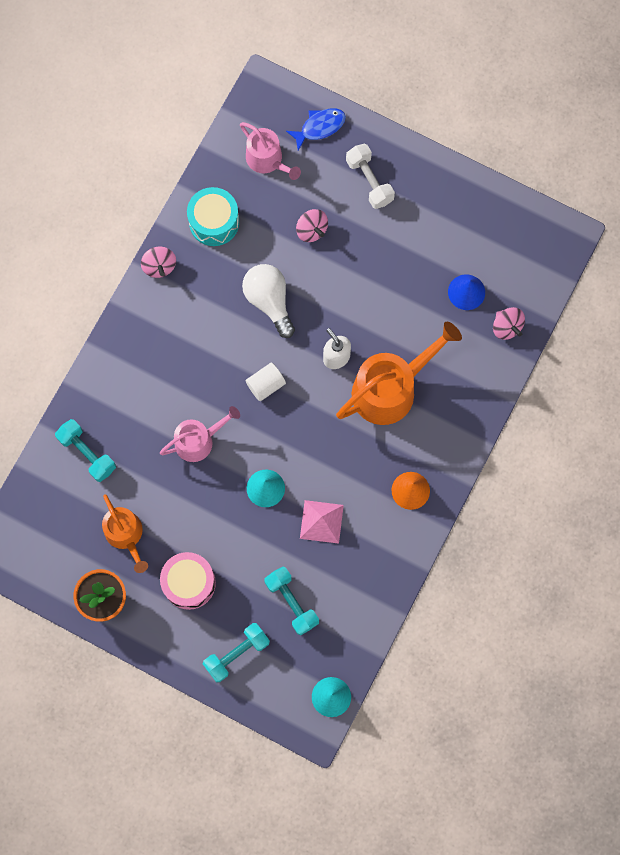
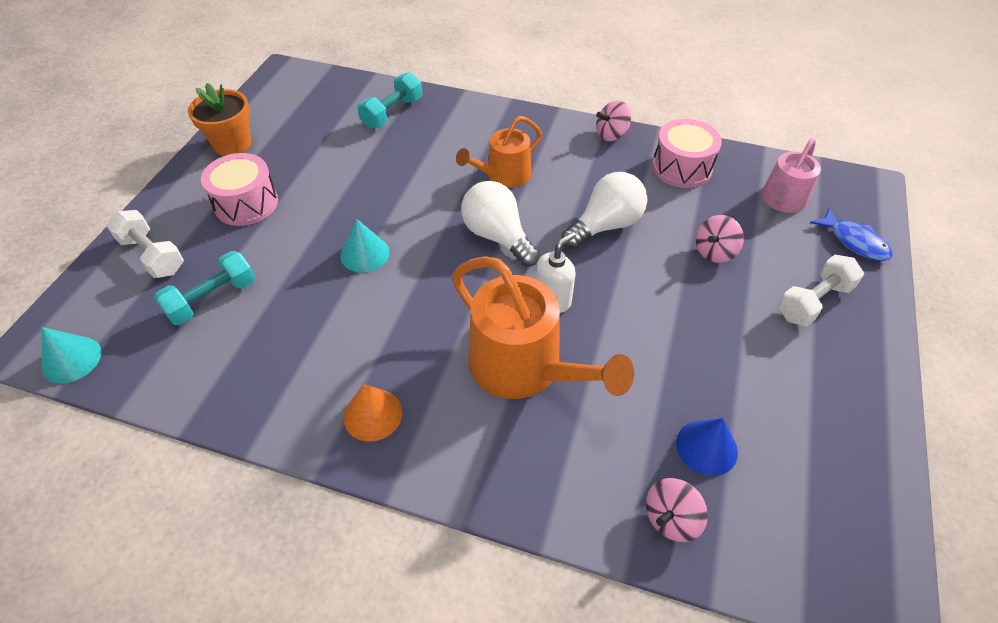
camera: 80 degrees right, 25 degrees down
orange watering can [102,494,148,573] -> orange watering can moved to [456,116,542,188]
pink watering can [160,406,240,462] -> none
turquoise drum [187,187,239,246] -> pink drum [652,119,722,188]
turquoise dumbbell [203,623,270,682] -> white dumbbell [107,210,184,278]
white cylinder [246,363,286,401] -> white light bulb [461,181,540,267]
pink pyramid [300,500,344,544] -> none

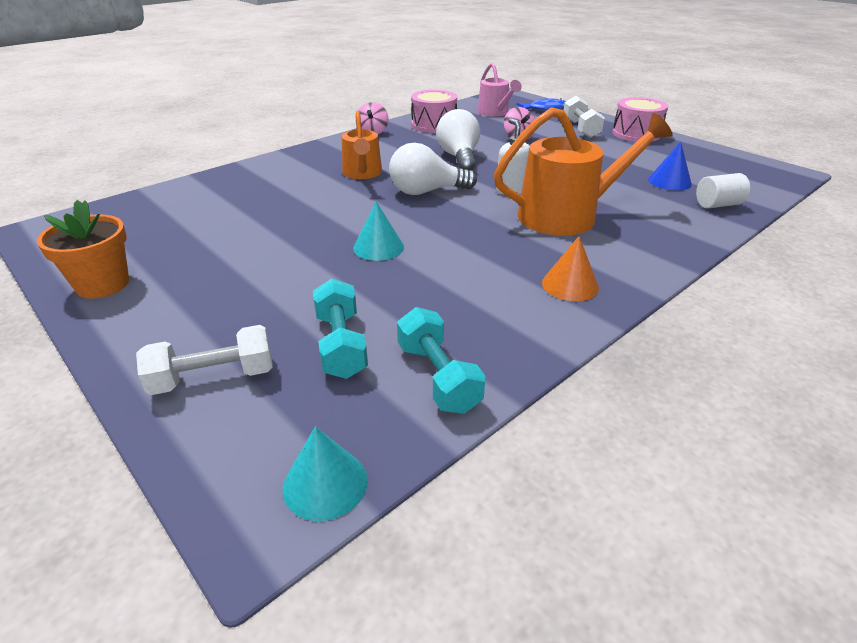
camera: 60 degrees left, 15 degrees down
pink drum [201,153,278,226] -> pink drum moved to [612,97,668,142]
turquoise dumbbell [357,72,422,129] -> turquoise dumbbell moved to [397,307,486,414]
pink spinning top [646,478,708,542] -> white cylinder [696,173,750,208]

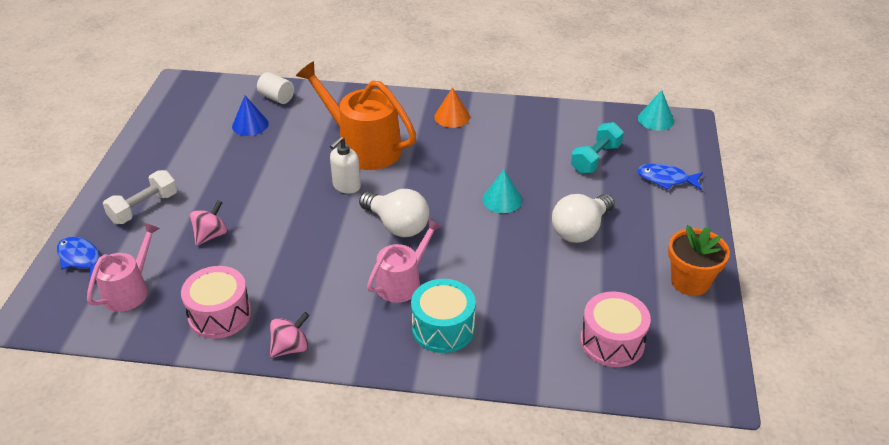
camera: 130 degrees left, 5 degrees up
white dumbbell [136,325,273,395] -> blue fish [637,163,703,190]
orange watering can [342,111,382,179] -> pink watering can [367,219,442,303]
turquoise dumbbell [397,307,486,414] -> none
white light bulb [436,109,480,171] -> white light bulb moved to [552,194,615,243]
pink drum [612,97,668,142] -> pink drum moved to [580,291,651,367]
none -> turquoise drum [411,279,476,353]

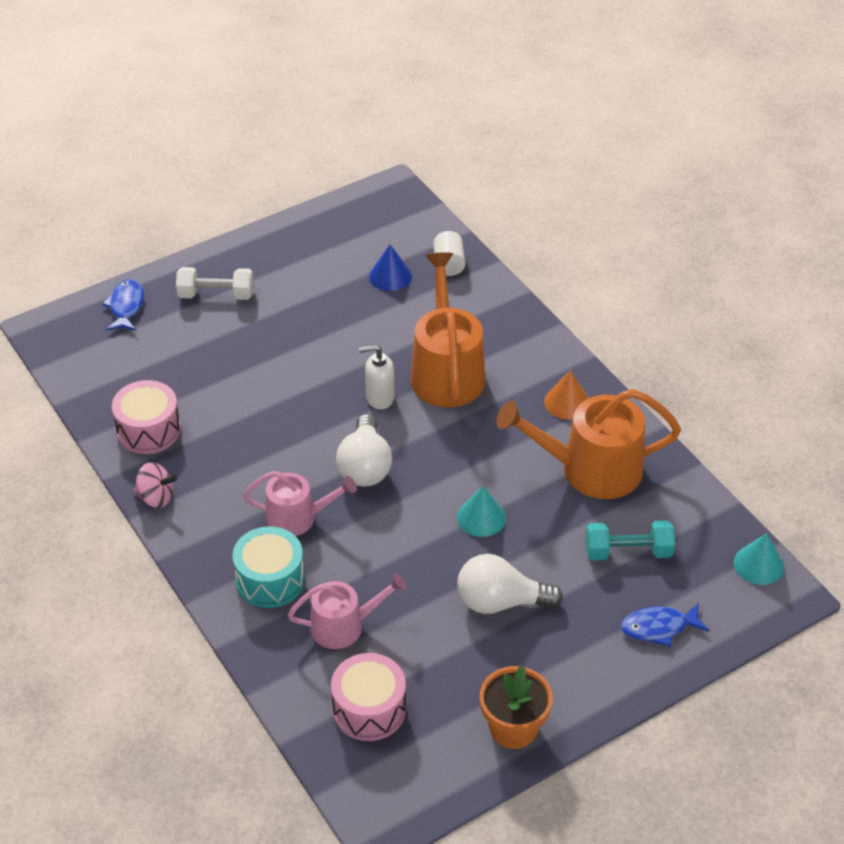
camera: 50 degrees right, 5 degrees up
pink watering can [87,223,160,312] -> pink watering can moved to [288,573,407,649]
pink spinning top [190,200,227,246] -> none
blue fish [637,163,703,190] -> blue fish turned 75 degrees counterclockwise [621,603,709,647]
none -> orange watering can [496,389,681,499]

